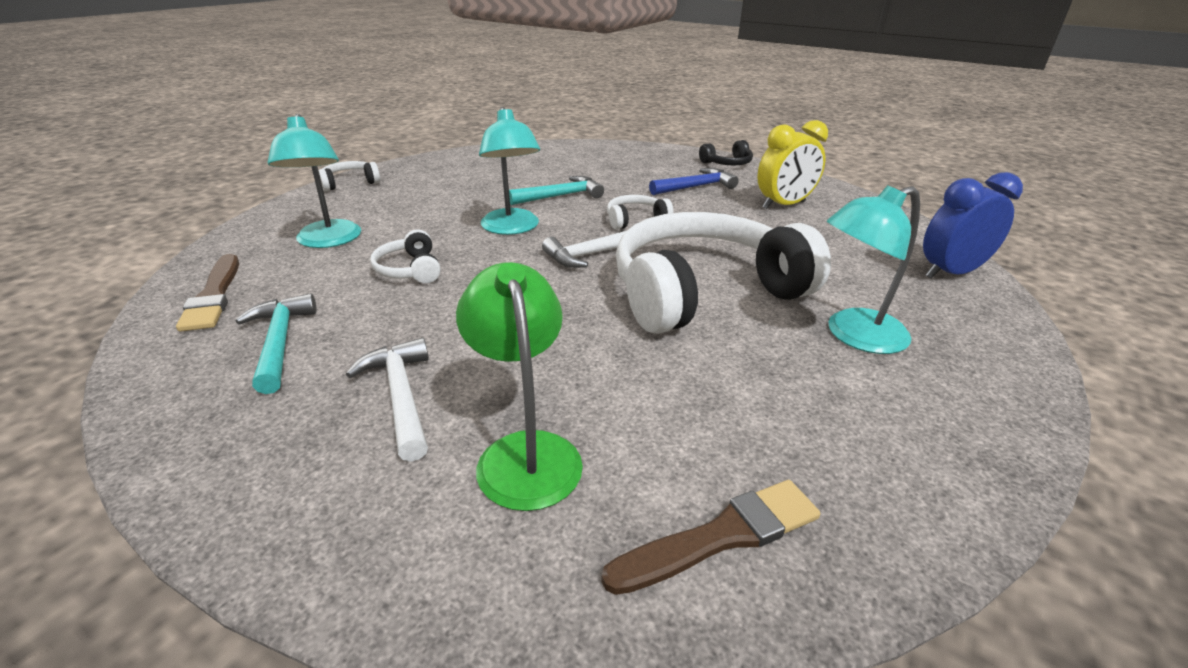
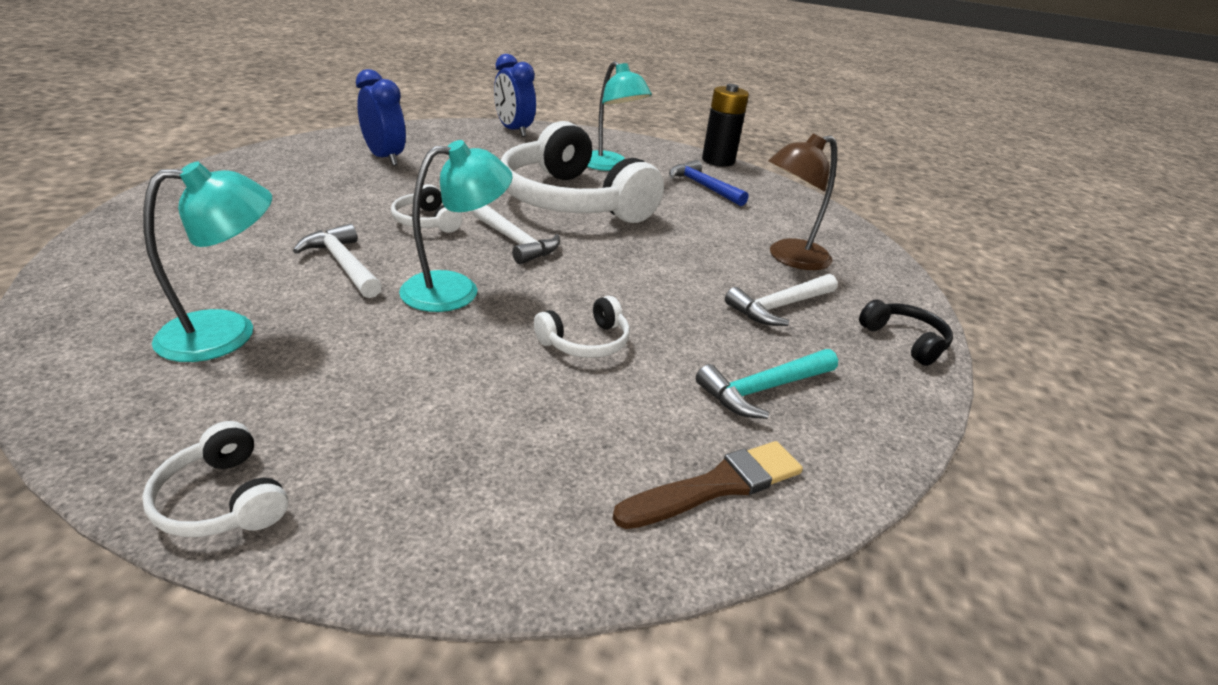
camera: 105 degrees left, 0 degrees up
turquoise lamp [267,114,361,248] -> turquoise lamp moved to [143,162,272,362]
green lamp [456,262,583,511] -> brown lamp [768,134,837,270]
turquoise hammer [509,176,604,205] -> white hammer [293,224,382,298]
brown brush [601,480,820,595] -> none
blue hammer [649,168,739,195] -> blue hammer moved to [669,160,748,206]
black headphones [699,140,753,165] -> black headphones moved to [859,299,953,366]
yellow clock [757,120,828,209] -> blue clock [356,69,406,166]
none -> black battery [702,84,749,166]

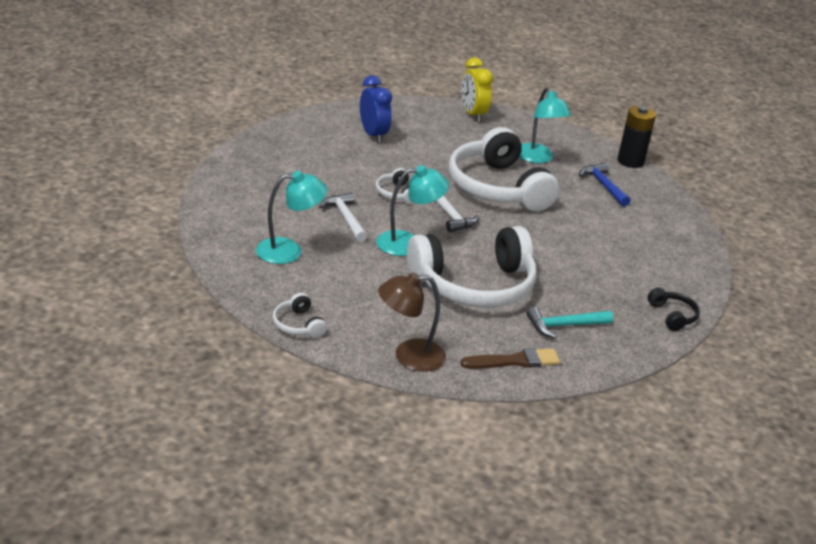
camera: 15 degrees right, 0 degrees up
blue clock [494,54,536,137] -> yellow clock [461,57,493,122]
white headphones [534,296,630,358] -> white headphones [407,226,537,308], size x2.45
white hammer [725,274,837,326] -> none
brown lamp [768,134,837,270] -> brown lamp moved to [378,272,446,372]

